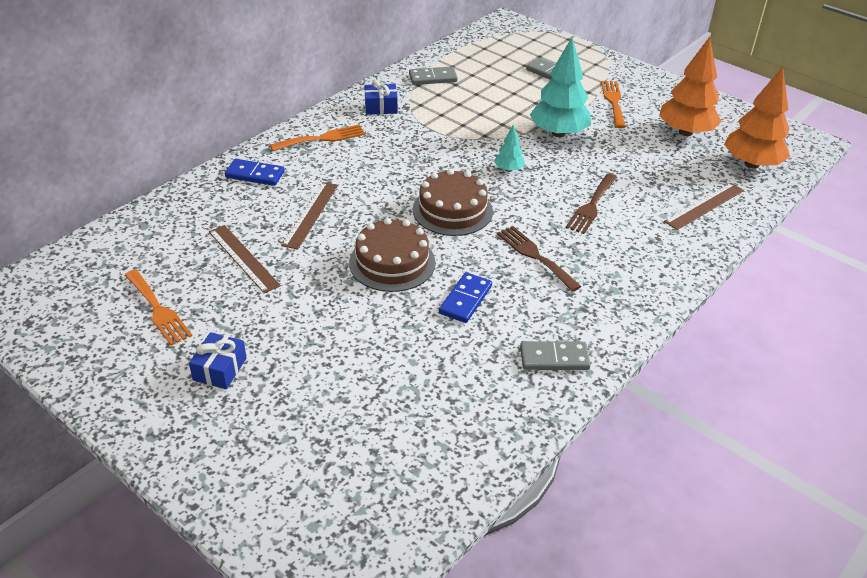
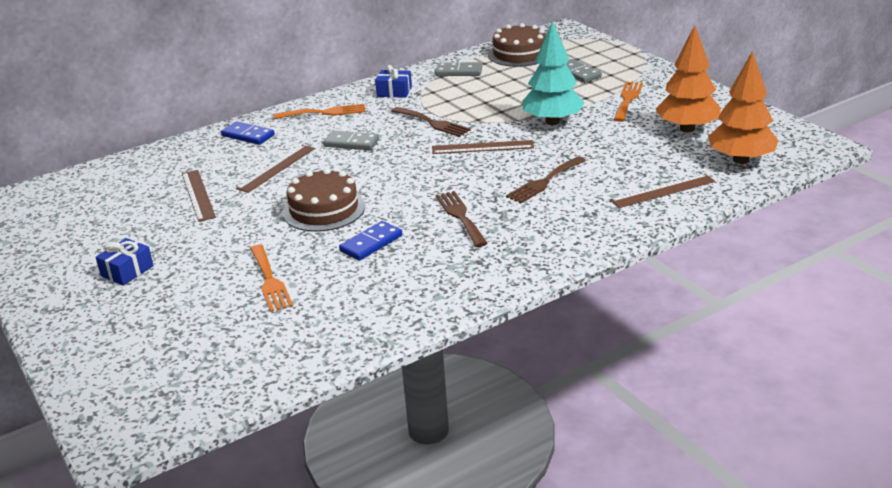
camera: 20 degrees right, 10 degrees down
orange fork [125,269,192,346] -> orange fork moved to [250,245,293,312]
brown cake [413,169,493,236] -> brown cake moved to [488,23,546,67]
turquoise tree [494,124,525,172] -> brown ruler [432,140,534,154]
grey domino [520,341,591,370] -> grey domino moved to [323,131,379,150]
none -> brown fork [391,107,471,137]

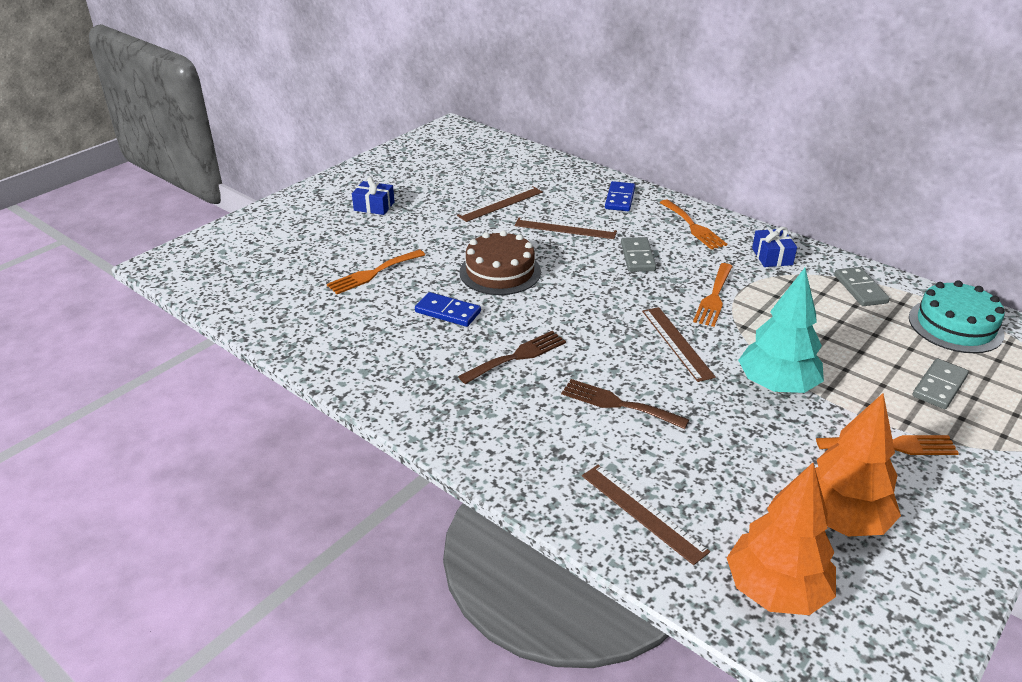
camera: 70 degrees right, 5 degrees up
brown fork [391,107,471,137] -> orange fork [693,263,733,327]
brown cake [488,23,546,67] -> turquoise cake [909,280,1005,353]

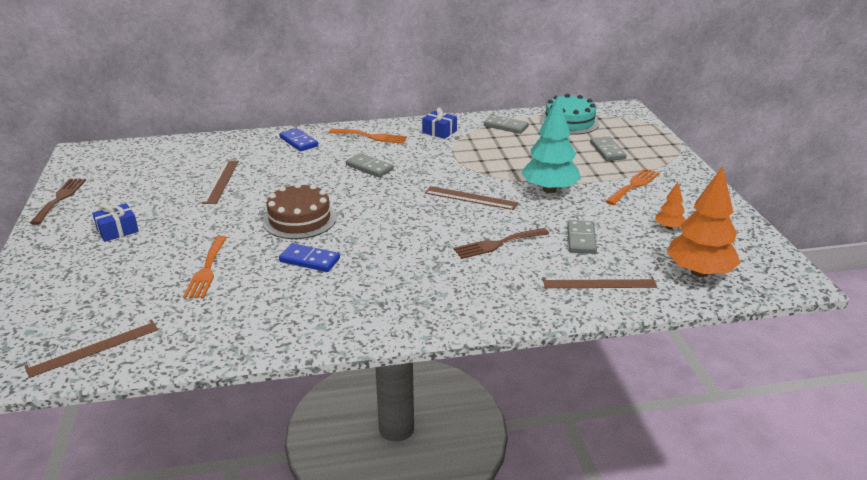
camera: 50 degrees left, 5 degrees down
blue domino [415,292,481,327] -> blue domino turned 45 degrees clockwise [279,243,340,272]
brown fork [458,331,566,384] -> brown fork moved to [30,178,86,225]
brown ruler [515,218,617,239] -> brown ruler moved to [25,320,158,378]
orange fork [693,263,733,327] -> none
orange tree [815,393,901,537] -> orange tree [655,182,685,230], size x0.48
none -> grey domino [567,220,597,254]

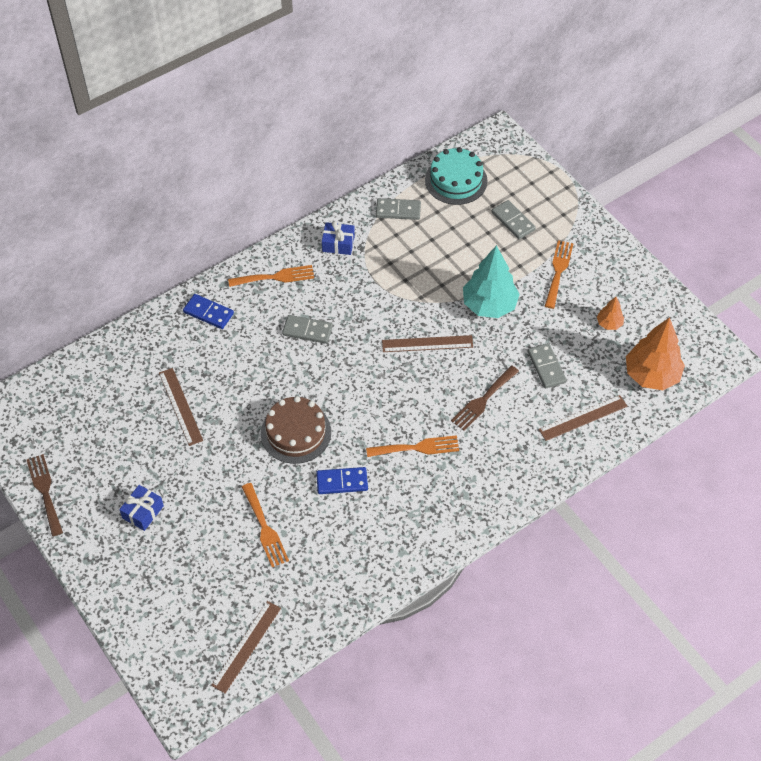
camera: 25 degrees left, 25 degrees up
none -> orange fork [366,435,459,457]

